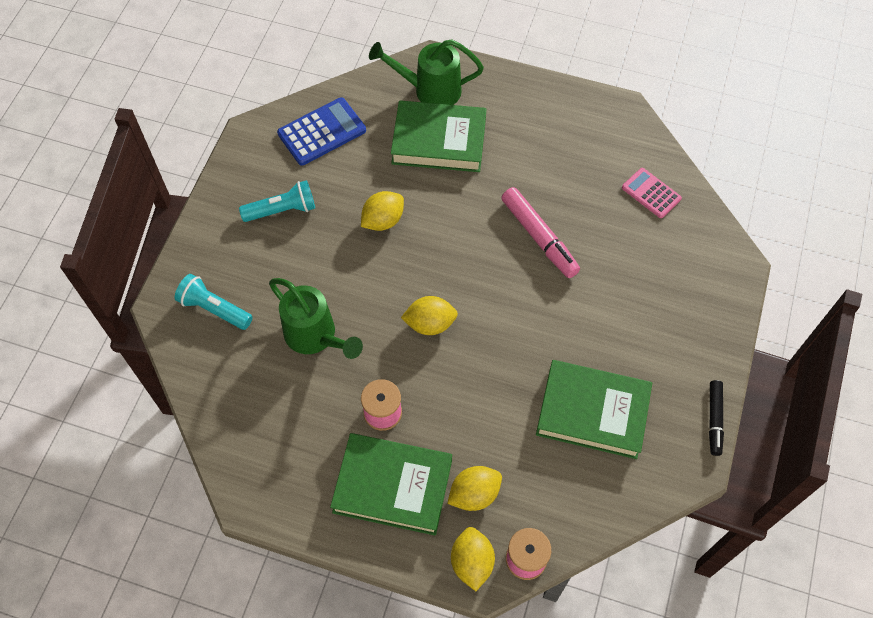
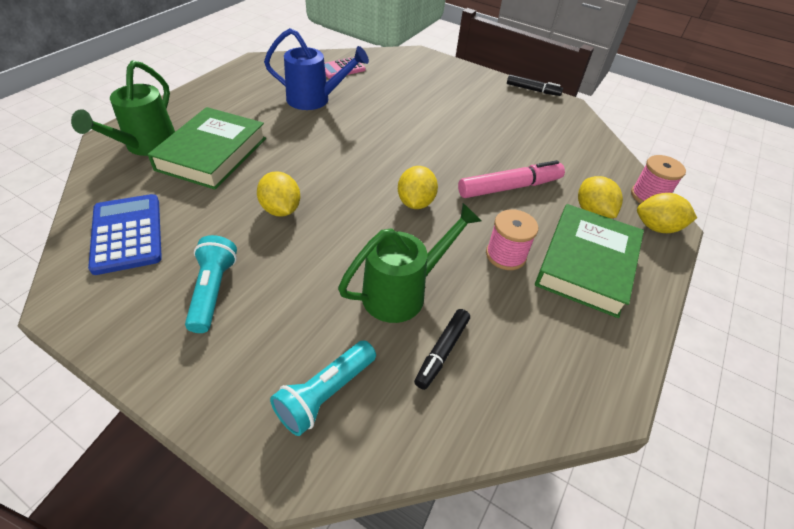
camera: 80 degrees left, 15 degrees down
pink marker [501,187,580,278] -> pink marker moved to [458,160,565,198]
green book [536,360,652,459] -> none
none -> blue watering can [264,28,369,110]
none -> black marker [414,309,470,390]

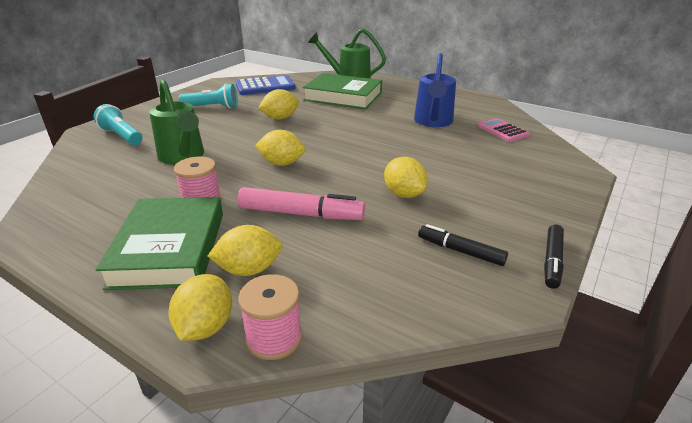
camera: 95 degrees right, 15 degrees down
black marker [414,309,470,390] -> black marker moved to [418,224,508,266]
pink marker [458,160,565,198] -> pink marker turned 60 degrees counterclockwise [238,187,365,220]
green book [535,204,644,318] -> green book turned 60 degrees clockwise [95,197,223,290]
none -> yellow lemon [384,157,428,198]

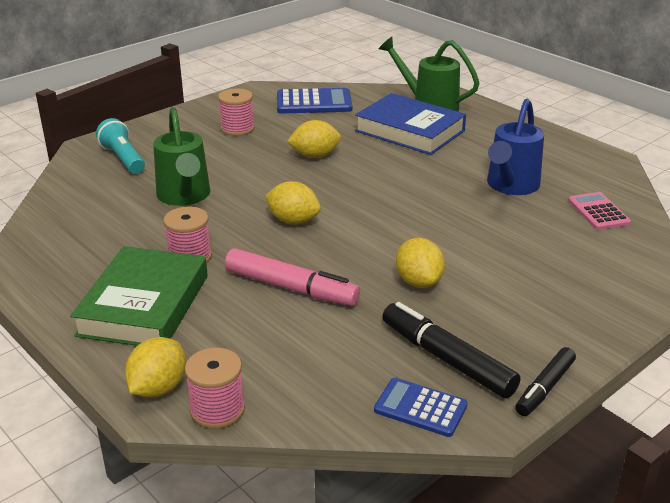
camera: 15 degrees right, 0 degrees up
turquoise flashlight [179,84,238,108] -> pink spool [218,89,255,136]
yellow lemon [208,225,282,276] -> none
green book [303,73,382,109] -> blue book [355,93,466,155]
black marker [418,224,508,266] -> black marker [382,302,520,398], size x1.59
none -> blue calculator [374,378,468,437]

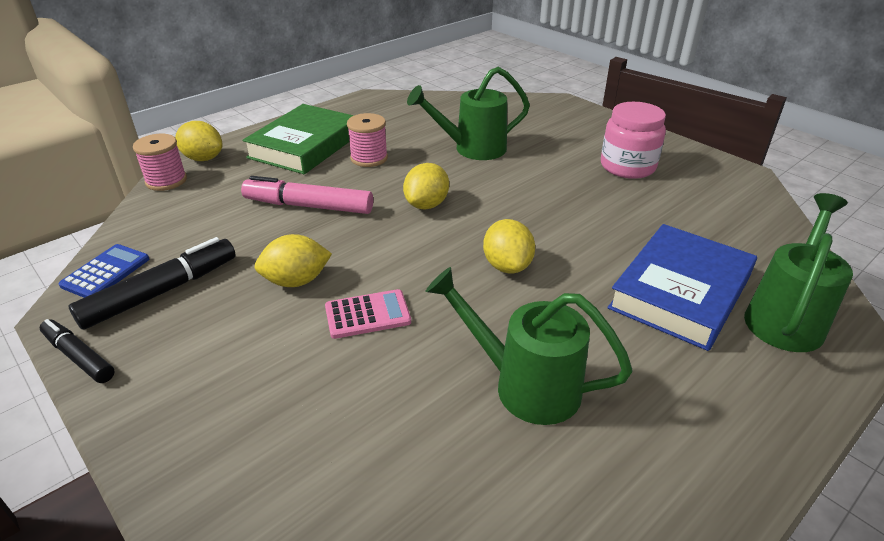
camera: 90 degrees right, 5 degrees up
green book [70,246,208,346] -> green book turned 75 degrees counterclockwise [242,104,354,174]
turquoise flashlight [96,118,145,174] -> none
pink spool [218,89,255,136] -> pink jar [601,102,666,179]
pink marker [225,248,360,306] -> pink marker turned 75 degrees clockwise [241,176,373,214]
blue calculator [277,88,352,113] -> none
yellow lemon [287,120,341,158] -> yellow lemon moved to [483,219,535,273]
blue watering can [487,98,544,195] -> green watering can [425,267,633,425]
pink calculator [568,192,631,230] -> pink calculator moved to [325,289,411,339]

